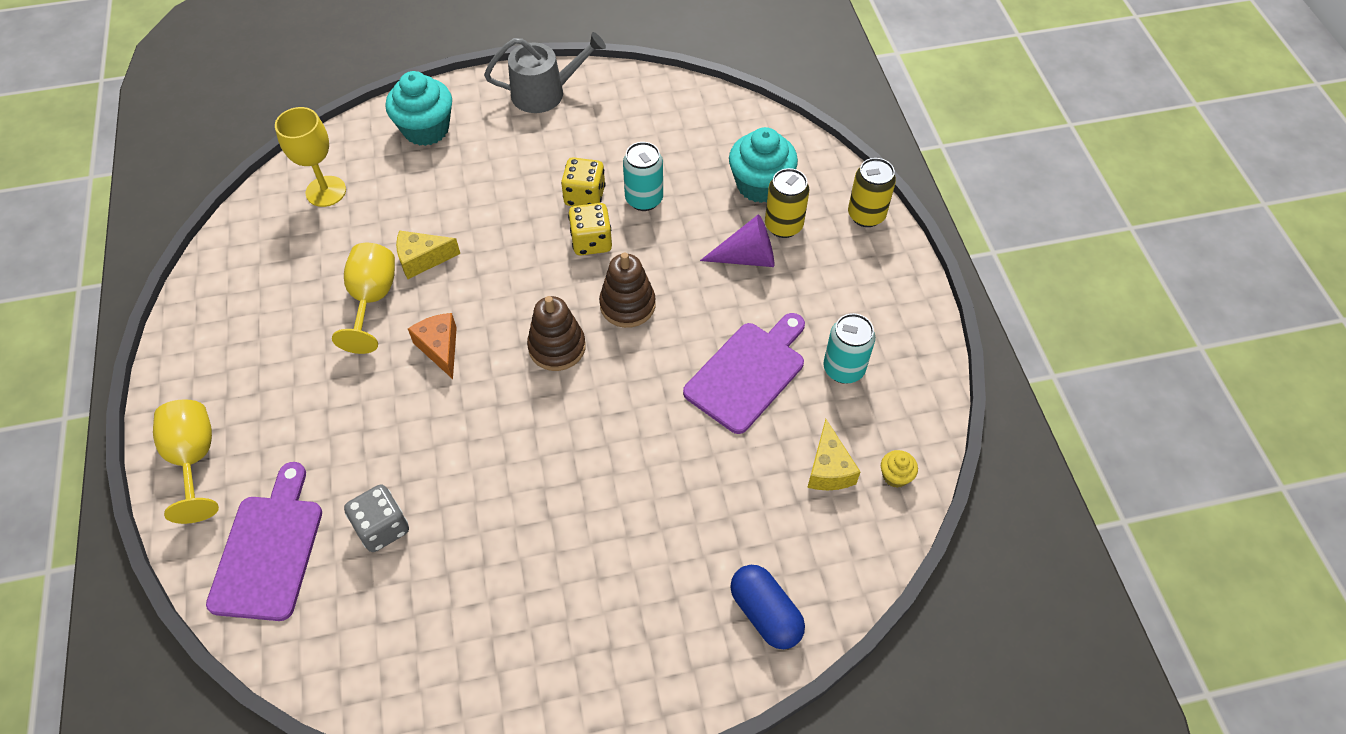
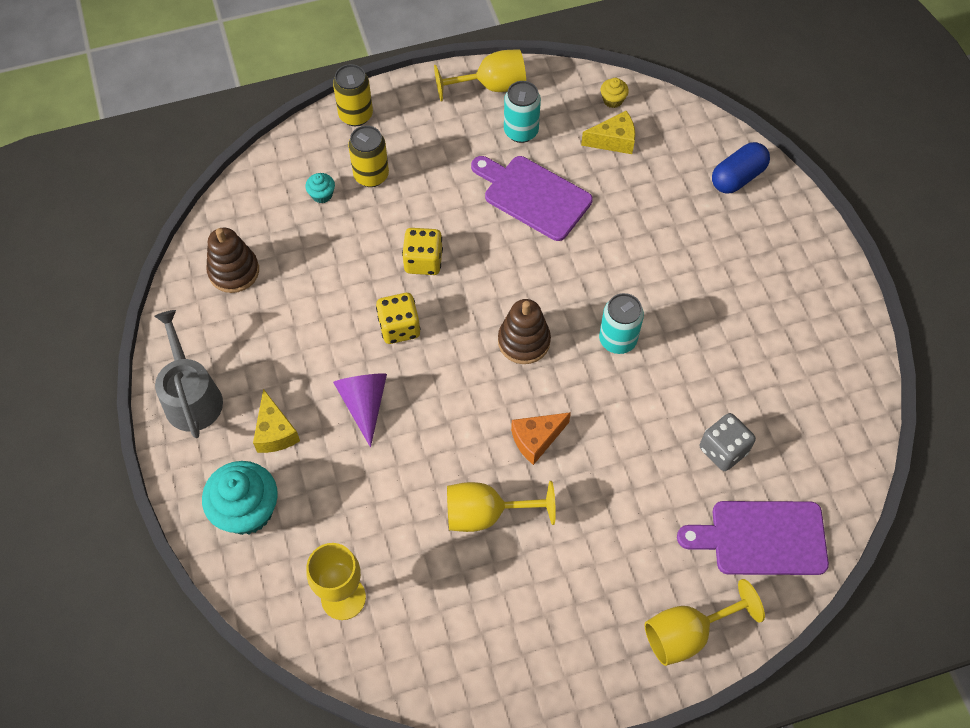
camera: 95 degrees left, 5 degrees up
yellow cheese [396,230,460,279] -> yellow cheese moved to [253,389,300,453]
yellow dice [561,157,605,206] -> yellow dice moved to [402,228,443,275]
brown stacking toy [599,252,655,328] -> brown stacking toy moved to [206,228,259,293]
turquoise can [623,142,663,211] -> turquoise can moved to [599,293,644,354]
purple cone [700,214,774,267] -> purple cone moved to [333,373,387,447]
turquoise cupcake [729,127,798,203] -> turquoise cupcake [305,173,335,203], size x0.46
none -> yellow goblet [434,49,526,101]

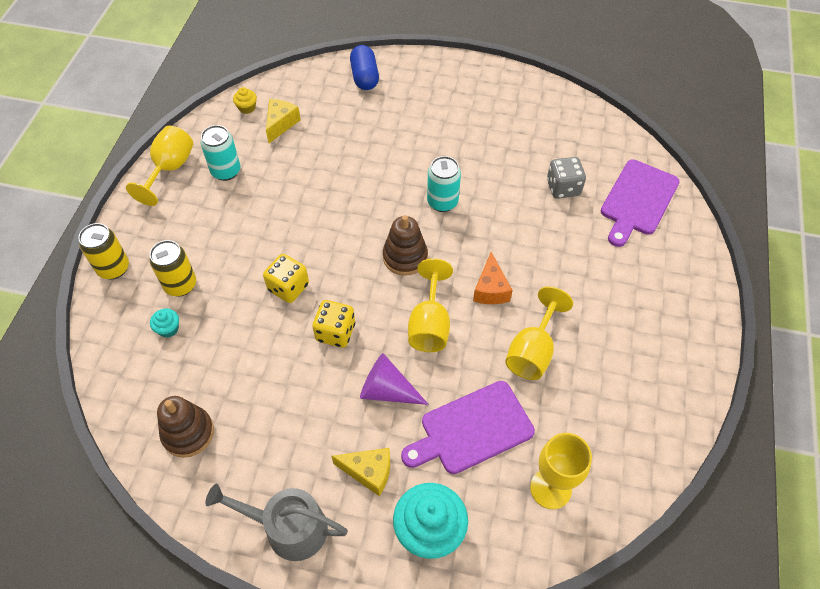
camera: 60 degrees left, 5 degrees down
purple cutting board [471,156,593,241] -> purple cutting board moved to [401,381,535,474]
yellow goblet [645,579,765,666] -> yellow goblet moved to [408,258,453,352]

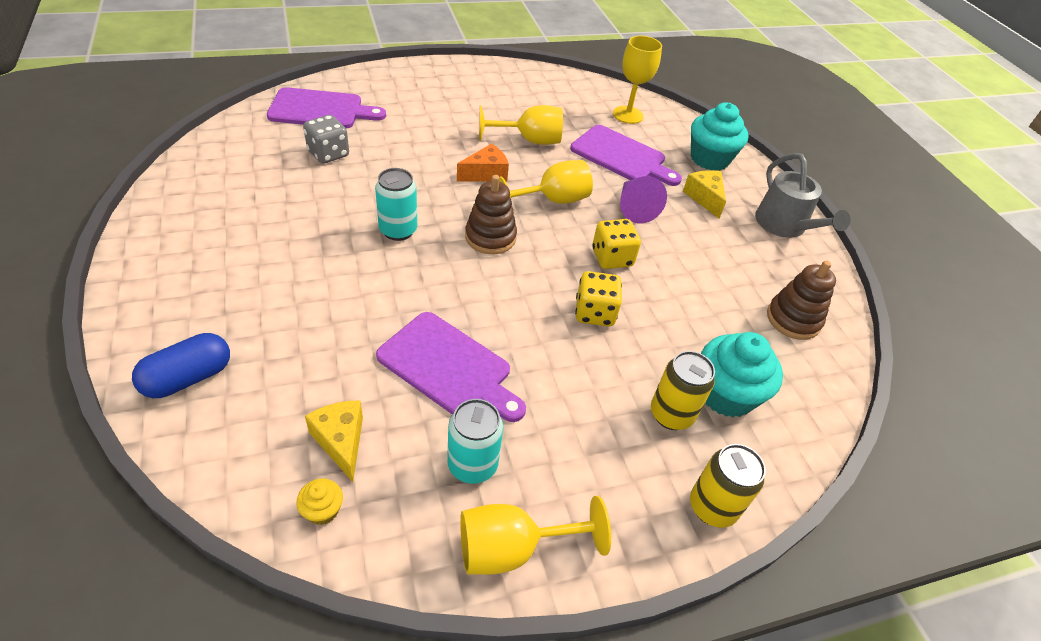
camera: 125 degrees left, 10 degrees down
turquoise cupcake [150,309,179,338] -> turquoise cupcake [701,332,783,417], size x2.19
yellow cheese [266,99,300,143] -> yellow cheese turned 75 degrees clockwise [305,400,363,482]
none -> purple cutting board [376,312,526,422]

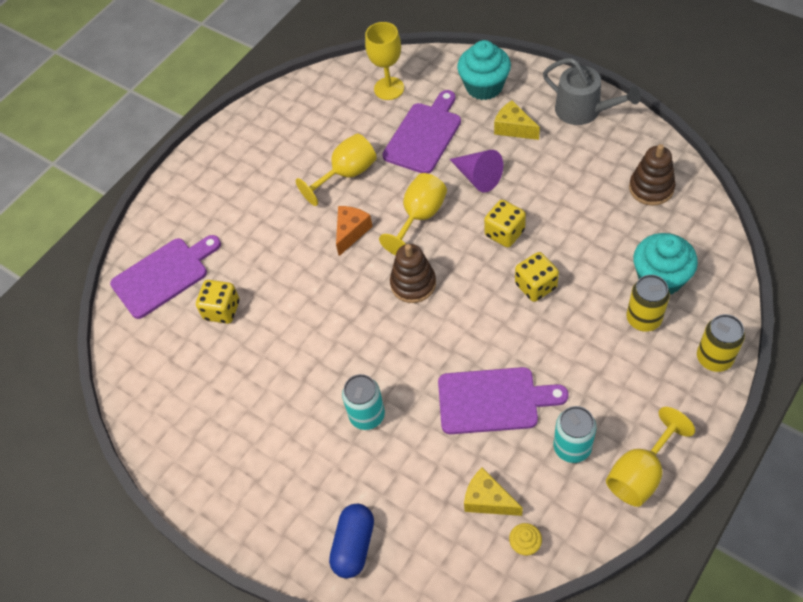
camera: 25 degrees left, 10 degrees up
grey dice [303,115,349,164] -> yellow dice [196,280,239,324]
turquoise can [375,168,417,241] -> turquoise can moved to [342,374,385,430]
purple cutting board [570,125,682,186] -> purple cutting board turned 60 degrees counterclockwise [382,90,461,174]

